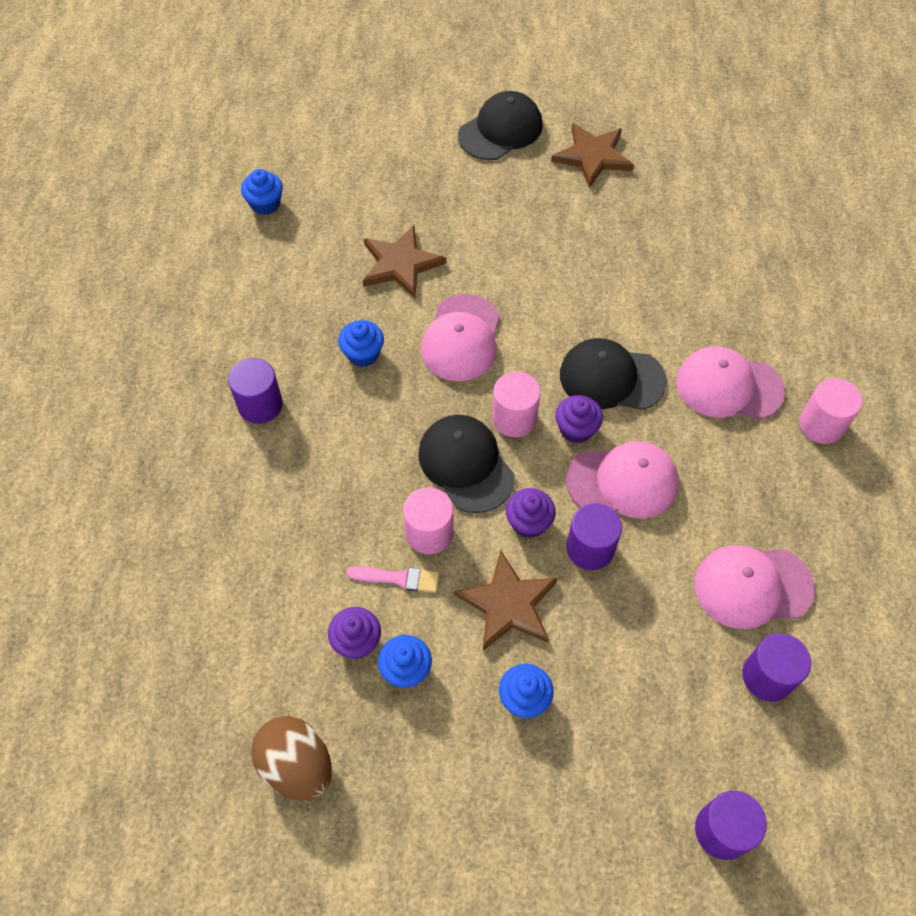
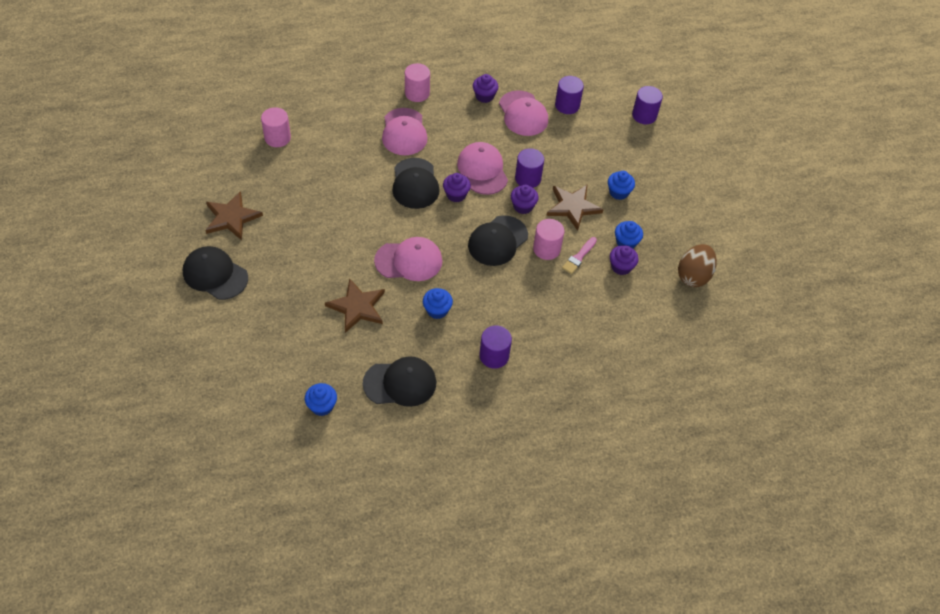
camera: 110 degrees left, 5 degrees down
pink brush [346,566,439,593] -> pink brush turned 135 degrees counterclockwise [562,237,597,274]
pink cylinder [492,371,541,437] -> pink cylinder moved to [261,107,291,147]
none -> black cap [363,356,437,407]
none -> purple cupcake [473,74,498,103]

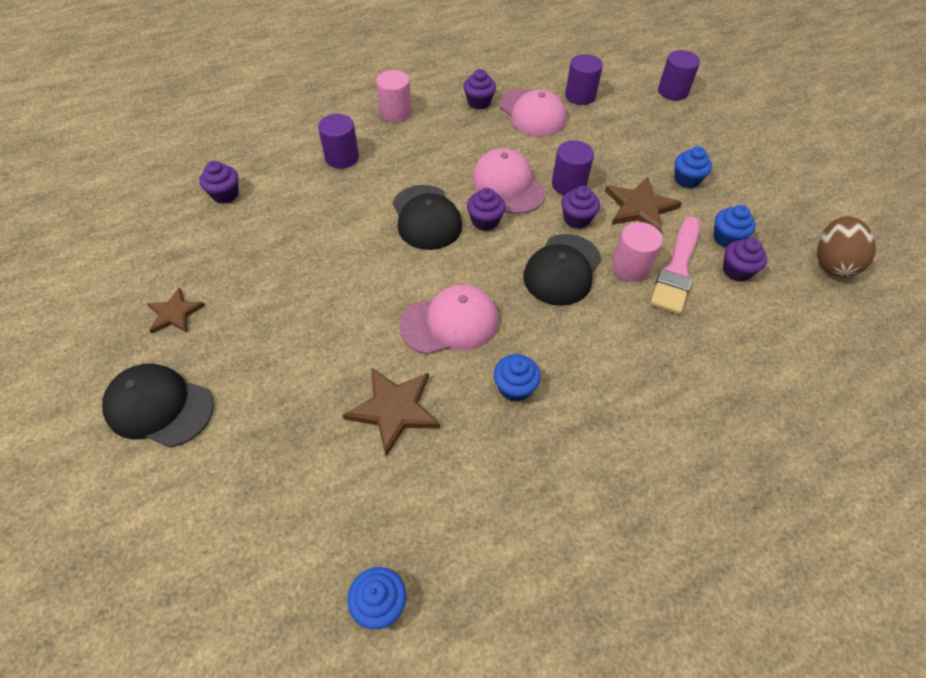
camera: 10 degrees left, 0 degrees up
brown star [205,191,263,240] -> brown star [147,287,205,334], size x0.64
pink cylinder [261,107,291,147] -> purple cupcake [199,161,238,204]
black cap [363,356,437,407] -> none
pink cap [382,108,427,155] -> none
purple cylinder [479,325,512,369] -> purple cylinder moved to [318,114,359,169]
pink brush [562,237,597,274] -> pink brush [650,216,700,315], size x1.79

